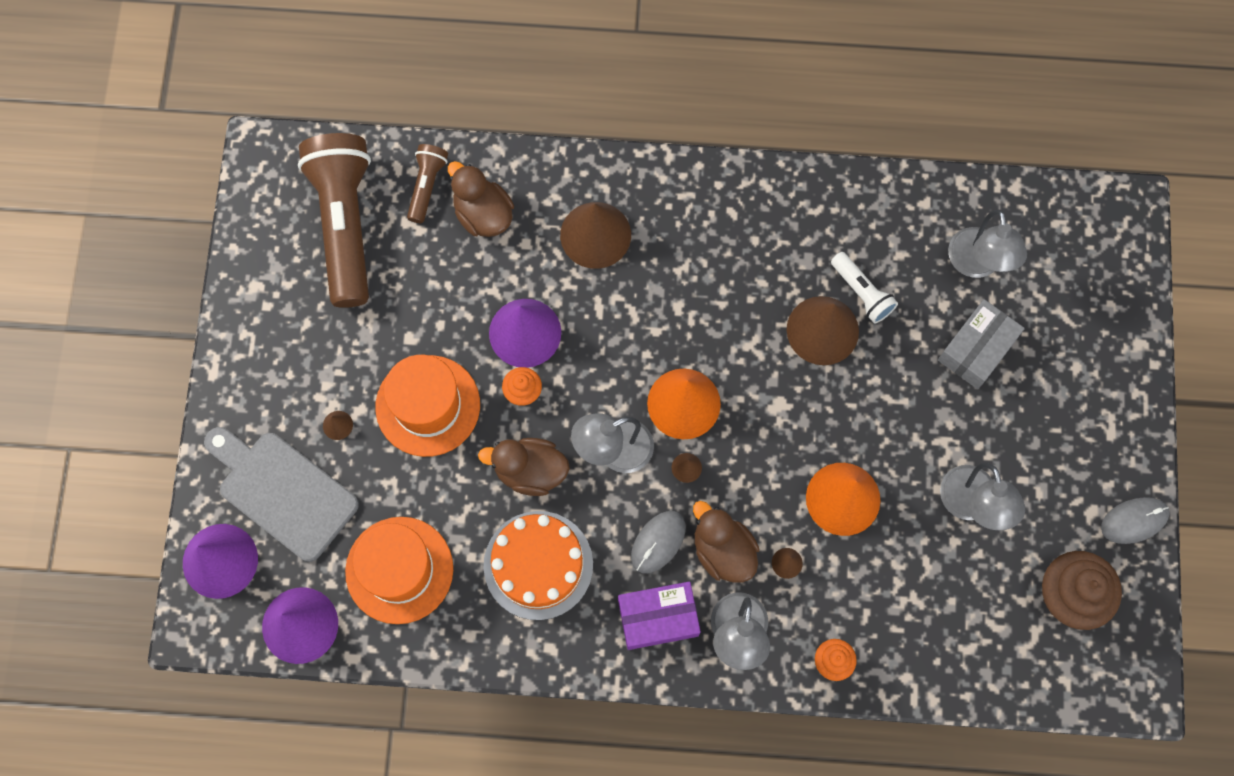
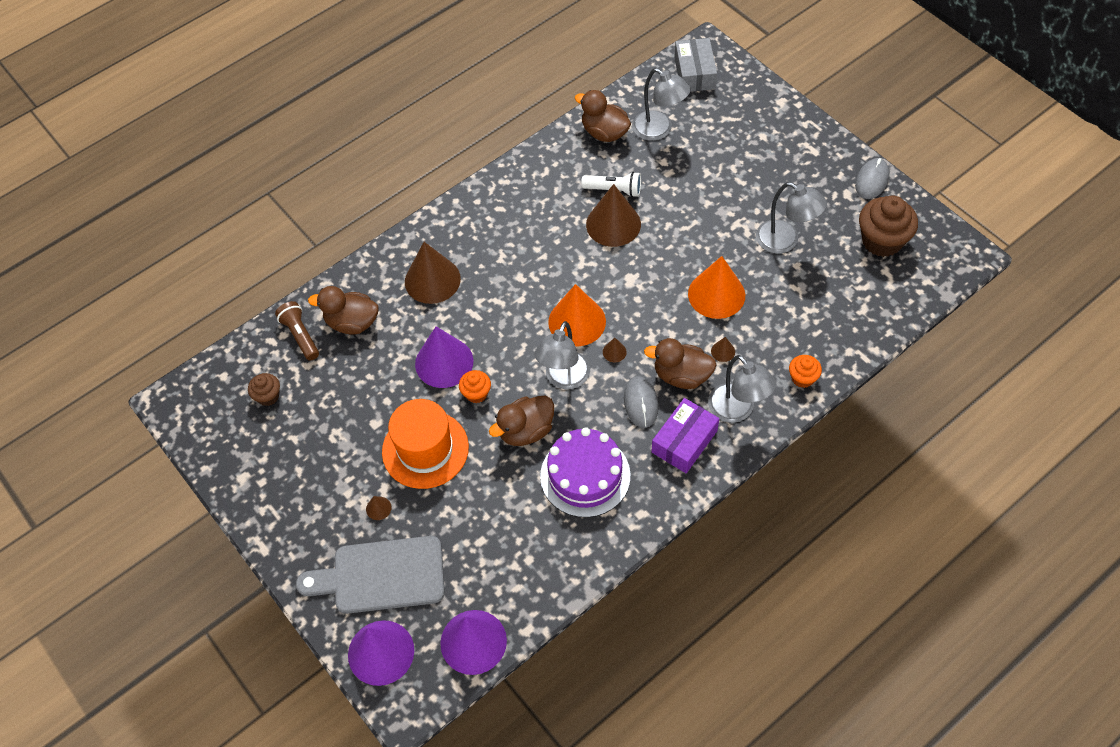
camera: 40 degrees left, 15 degrees down
brown flashlight [298,133,371,308] -> brown cupcake [248,373,280,406]
orange hat [345,517,453,624] -> none
orange cake [484,511,593,620] -> purple cake [540,427,630,518]
grey box [938,299,1025,389] -> grey box moved to [674,38,717,92]
none -> brown duck [575,90,631,142]

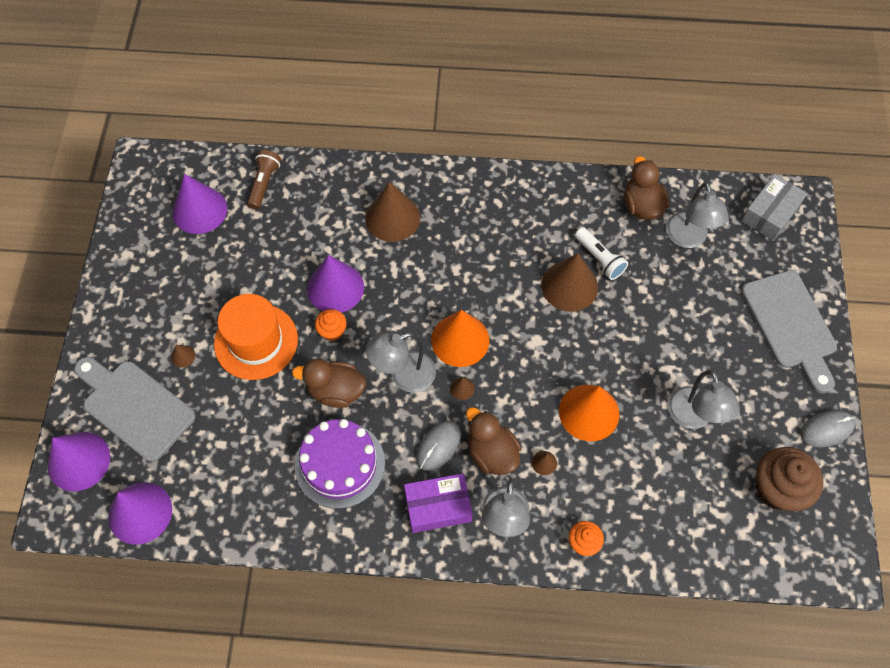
camera: 40 degrees right, 5 degrees up
brown cupcake [248,373,280,406] -> purple cone [172,174,227,234]
brown duck [308,286,378,335] -> none
none -> grey cutting board [741,270,837,393]

